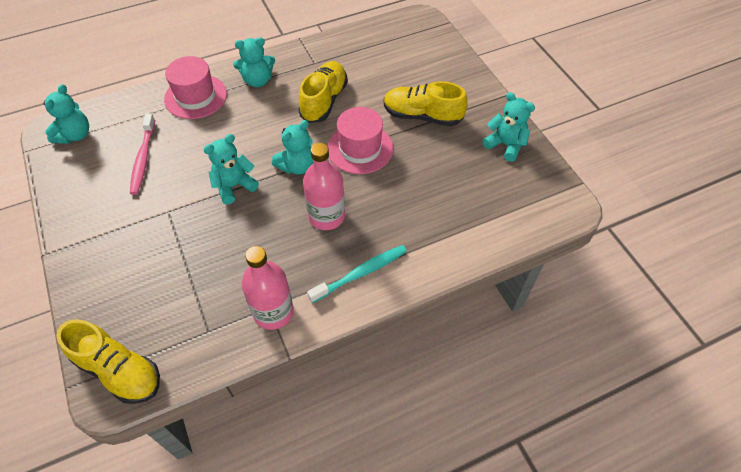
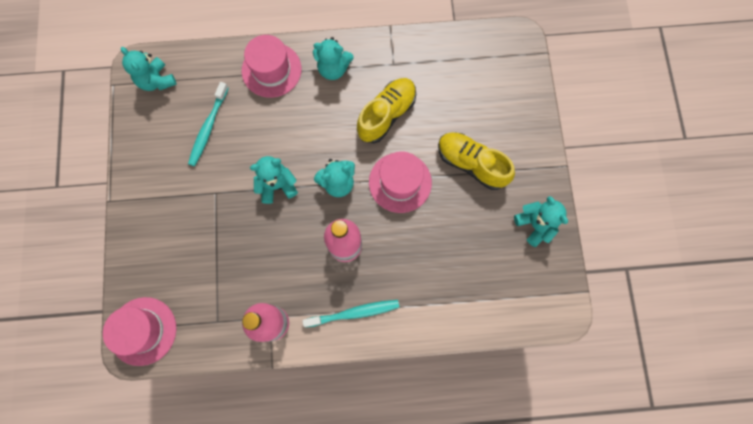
camera: 20 degrees right, 20 degrees up
turquoise teddy bear [43,84,89,144] -> turquoise teddy bear turned 105 degrees clockwise [121,47,176,91]
yellow shoe [56,319,160,404] -> pink hat [103,297,176,366]
pink toothbrush [130,114,155,195] -> turquoise toothbrush [188,82,229,166]

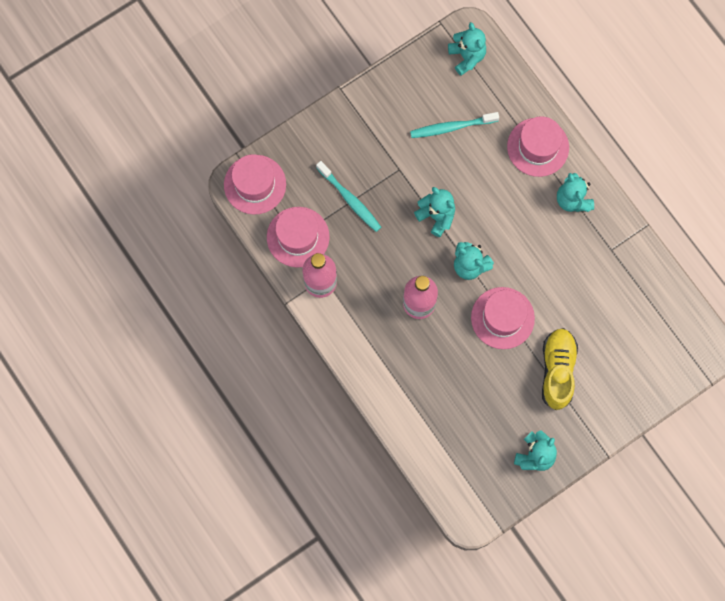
camera: 60 degrees right, 0 degrees up
turquoise teddy bear [121,47,176,91] -> turquoise teddy bear turned 135 degrees clockwise [448,22,486,76]
turquoise toothbrush [302,300,400,328] -> turquoise toothbrush moved to [316,161,381,232]
yellow shoe [357,78,416,143] -> none
none -> pink hat [267,207,330,268]

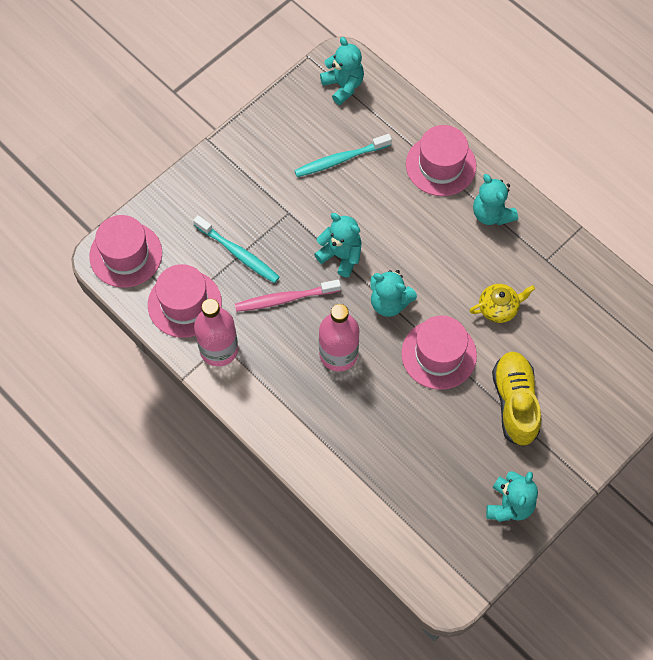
camera: 10 degrees left, 10 degrees down
none -> pink toothbrush [235,279,341,312]
none -> yellow teapot [470,284,535,323]

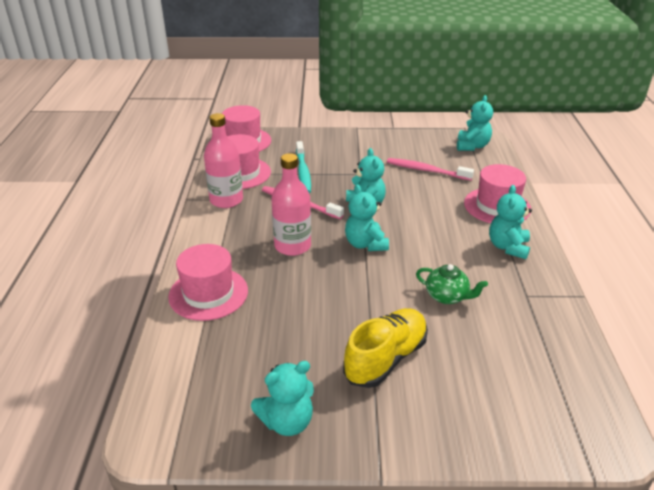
camera: 45 degrees right, 30 degrees down
turquoise toothbrush [294,134,392,177] -> pink toothbrush [387,158,474,181]
pink hat [401,315,477,390] -> pink hat moved to [168,244,248,321]
yellow teapot [470,284,535,323] -> green teapot [416,264,488,304]

